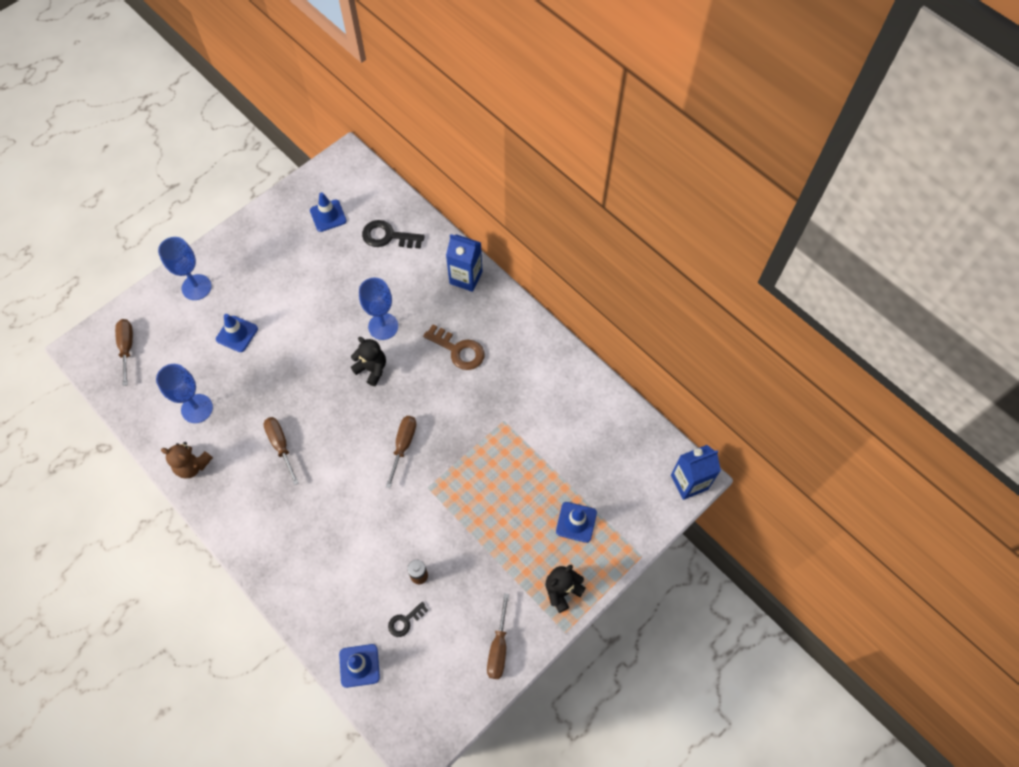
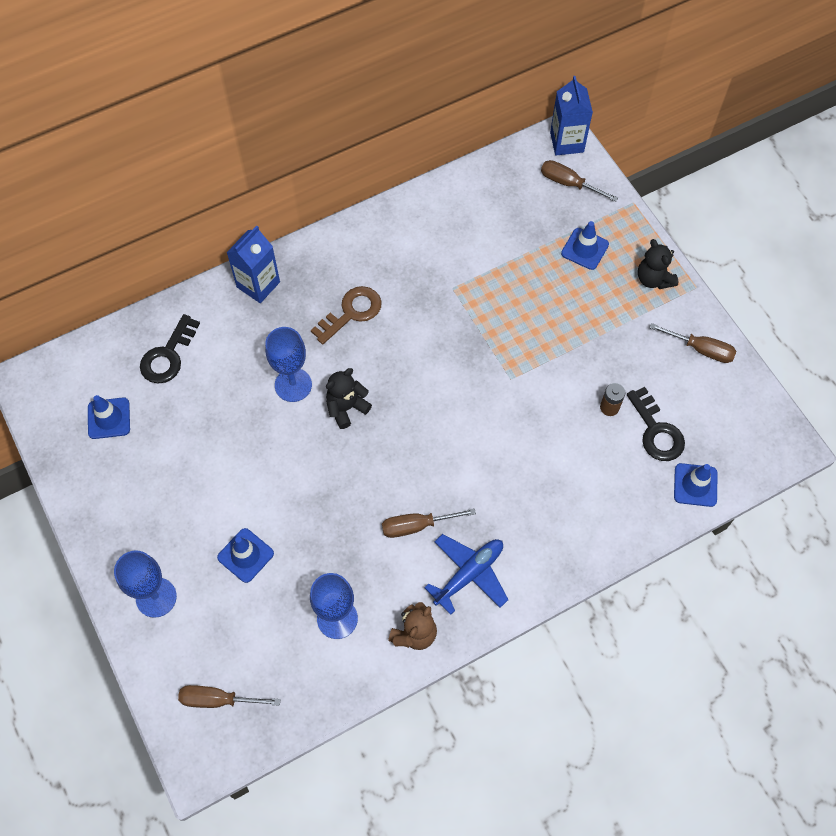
camera: 75 degrees left, 0 degrees up
brown screwdriver [386,416,416,488] -> brown screwdriver moved to [541,160,618,202]
black key [388,602,428,637] -> black key [627,387,685,461], size x1.73
none -> blue plane [424,534,509,615]

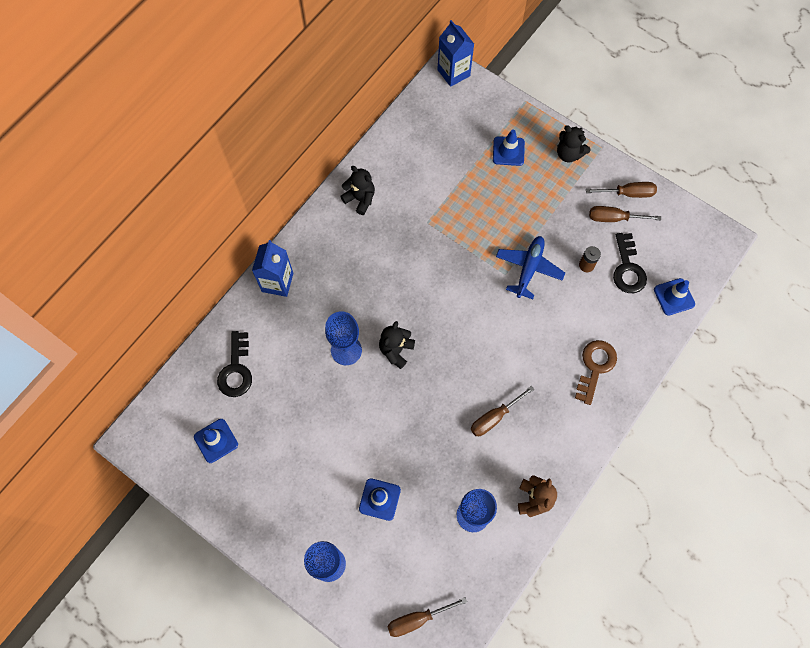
camera: 25 degrees left, 5 degrees up
brown key [311,286,382,344] -> brown key moved to [575,340,617,405]
blue plane [424,534,509,615] -> blue plane moved to [496,236,565,299]
brown screwdriver [541,160,618,202] -> brown screwdriver moved to [589,206,661,222]
black key [627,387,685,461] -> black key turned 45 degrees clockwise [613,233,647,293]
none -> black teddy bear [340,166,375,215]

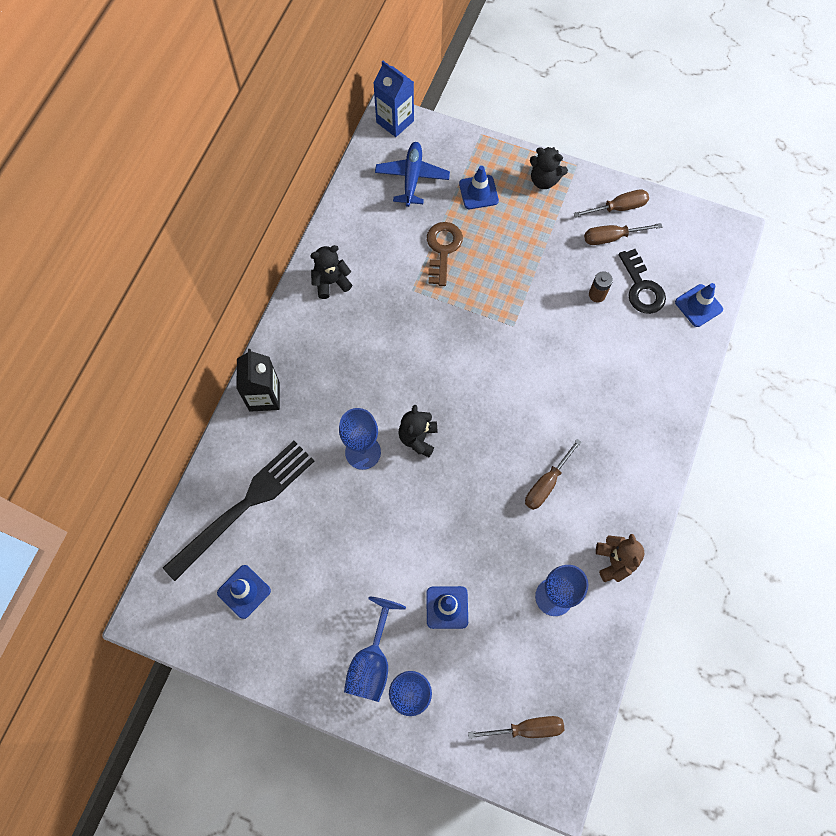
camera: 15 degrees left, 0 degrees up
black key [217,331,252,397] -> black fork [163,441,314,581]
blue carton [252,240,293,297] -> black carton [236,349,280,412]
black teddy bear [340,166,375,215] -> black teddy bear turned 45 degrees counterclockwise [310,245,352,299]
brown screwdriver [387,597,467,637] -> brown screwdriver turned 150 degrees counterclockwise [468,716,564,739]
blue plane [496,236,565,299] -> blue plane moved to [375,142,450,207]
brown key [575,340,617,405] -> brown key moved to [427,222,463,286]
none -> blue goblet [344,597,406,702]

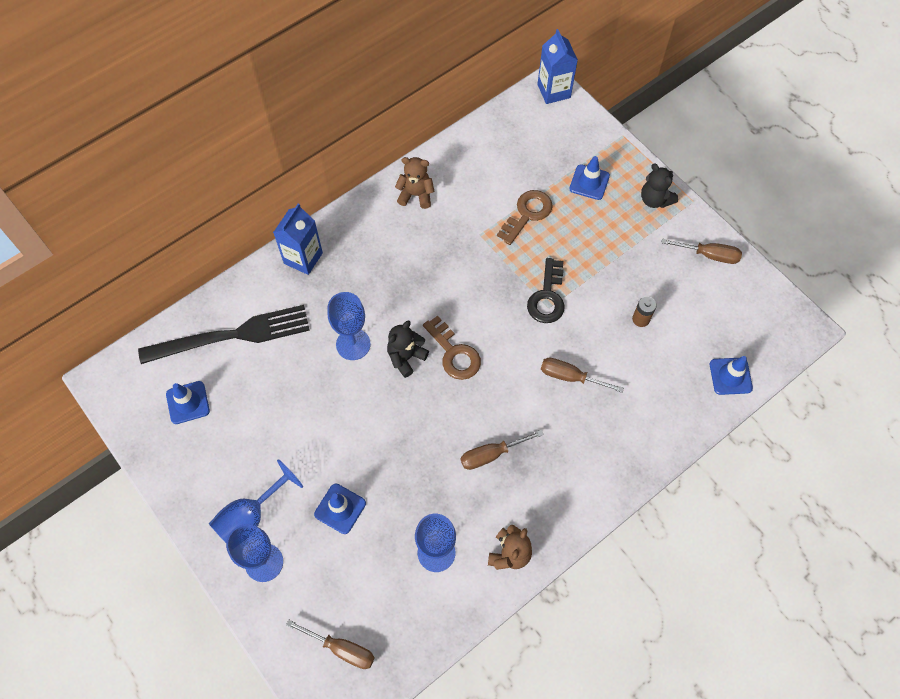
camera: 30 degrees right, 5 degrees down
black carton [236,349,280,412] -> blue carton [273,203,323,275]
black teddy bear [310,245,352,299] -> brown teddy bear [395,157,435,209]
blue plane [375,142,450,207] -> none
brown screwdriver [584,223,662,245] -> brown screwdriver moved to [541,358,624,393]
black key [618,249,666,314] -> black key moved to [527,258,565,323]
none -> brown key [423,316,481,380]

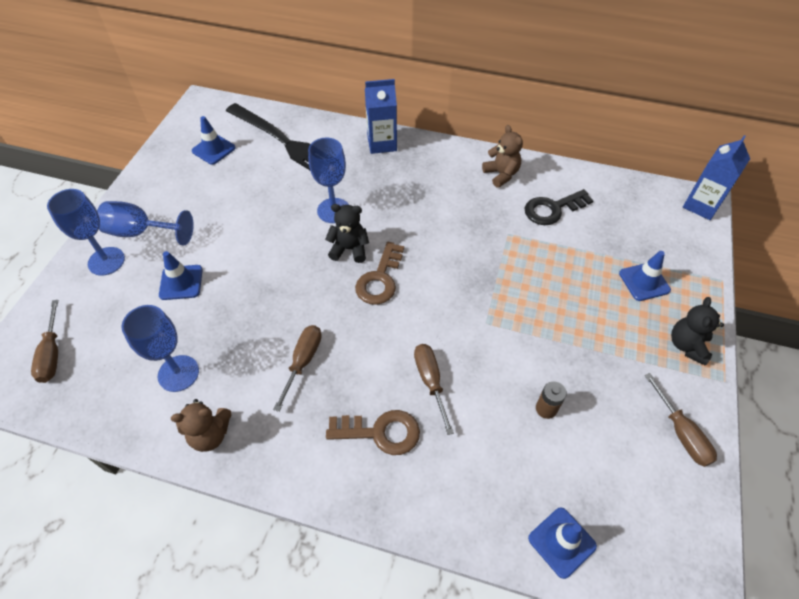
camera: 55 degrees right, 10 degrees down
brown screwdriver [461,430,544,470] -> brown screwdriver turned 75 degrees clockwise [273,325,322,412]
brown key [497,190,553,245] -> brown key moved to [326,410,420,455]
black key [527,258,565,323] -> black key moved to [525,189,594,225]

